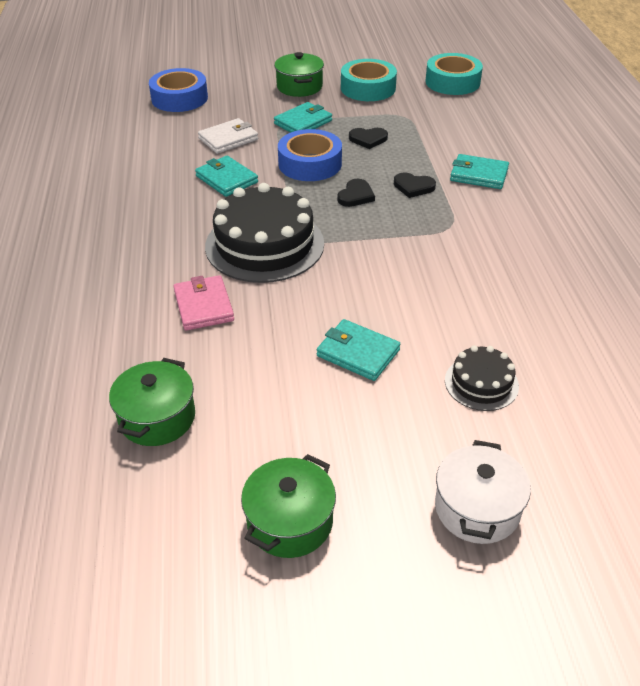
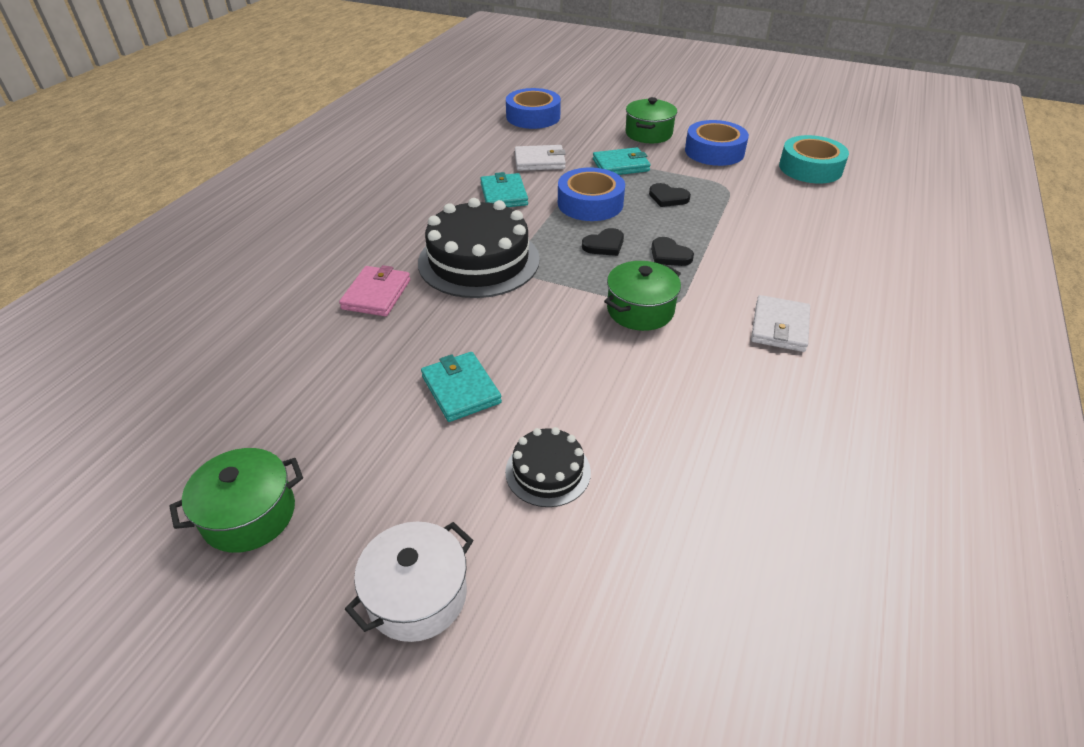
camera: 30 degrees right, 0 degrees up
green pot [109,358,195,446] -> green pot moved to [604,261,681,331]
turquoise tape [341,59,397,101] -> blue tape [685,120,749,166]
turquoise wallet [450,154,509,189] -> none
none -> white wallet [751,295,810,352]

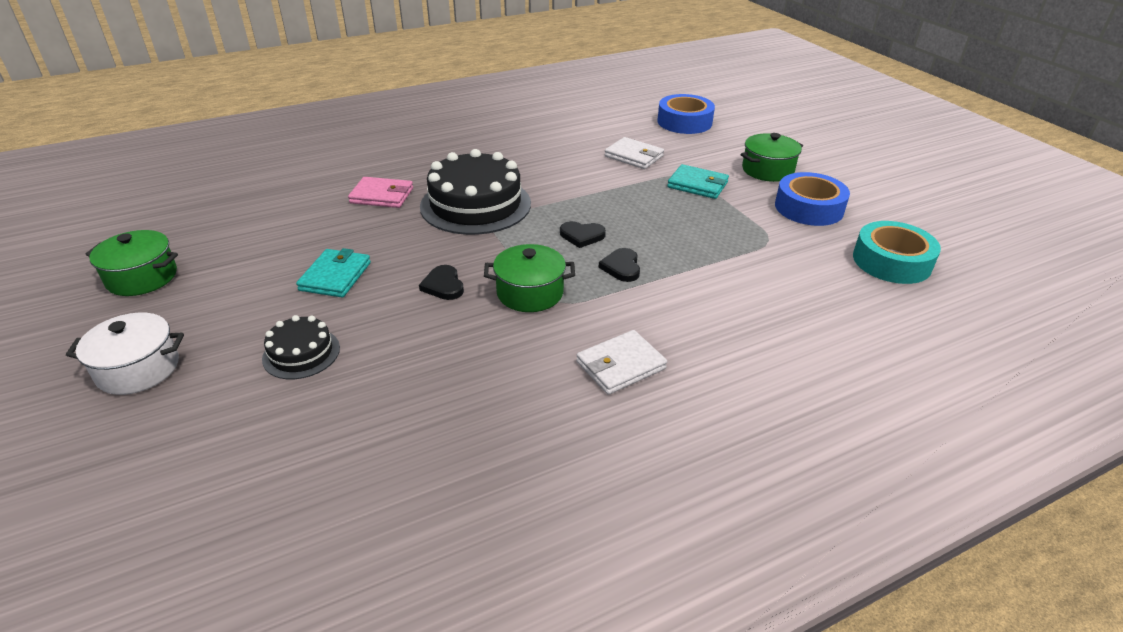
camera: 40 degrees right, 5 degrees down
pink wallet [339,265,410,316] -> pink wallet turned 45 degrees clockwise [348,177,413,208]
turquoise wallet [480,172,528,207] -> none
blue tape [558,167,625,221] -> none
black heart [649,183,691,207] -> black heart moved to [419,265,464,300]

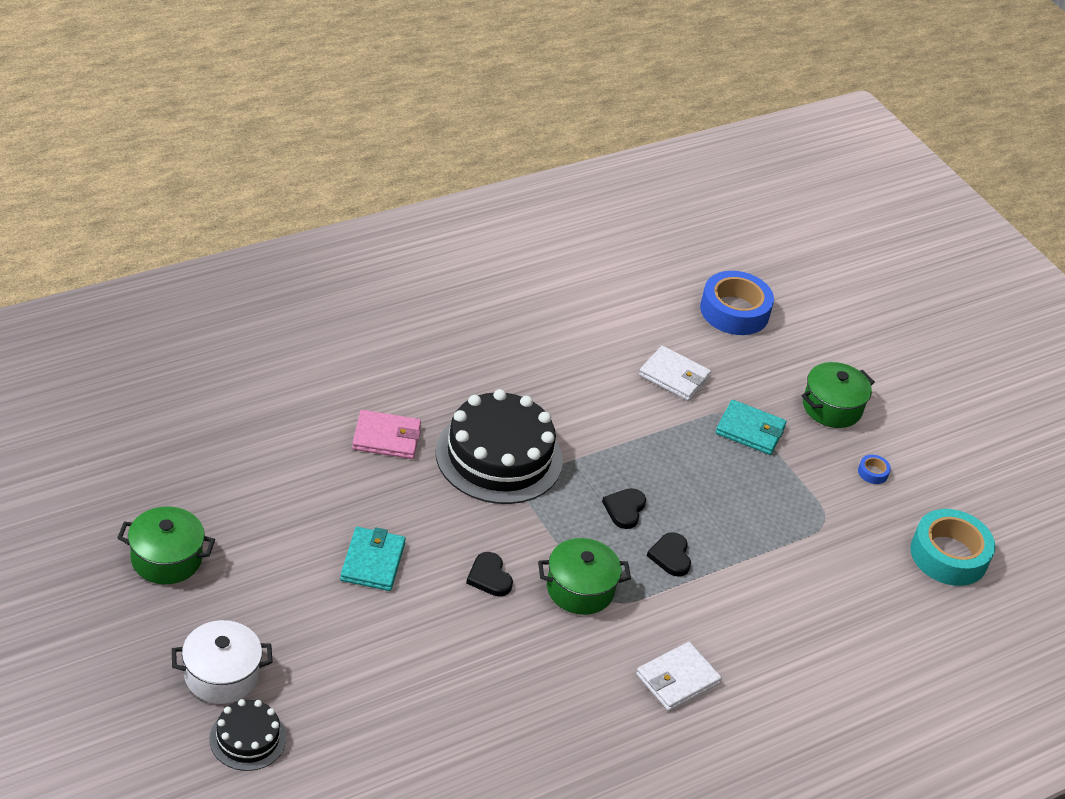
camera: 10 degrees left, 5 degrees up
black cake [262,315,340,379] -> black cake moved to [209,699,286,771]
black heart [560,221,606,248] -> black heart turned 105 degrees clockwise [602,488,646,529]
blue tape [775,172,850,226] -> blue tape [858,455,891,484], size x0.41

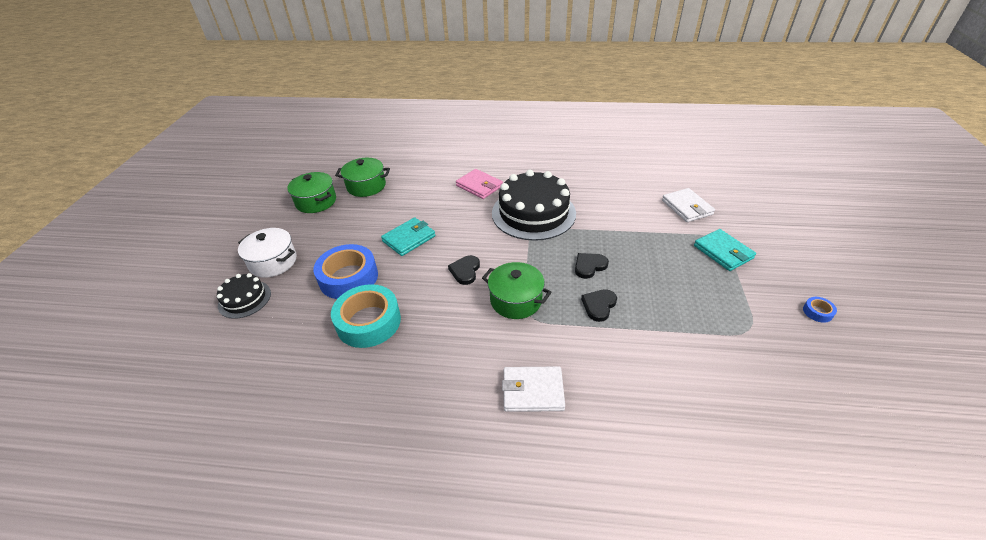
camera: 45 degrees right, 0 degrees up
blue tape [700,271,774,335] -> blue tape moved to [313,244,378,299]
green pot [802,362,875,428] -> green pot moved to [335,158,390,197]
turquoise tape [910,509,995,586] -> turquoise tape moved to [331,284,401,348]

